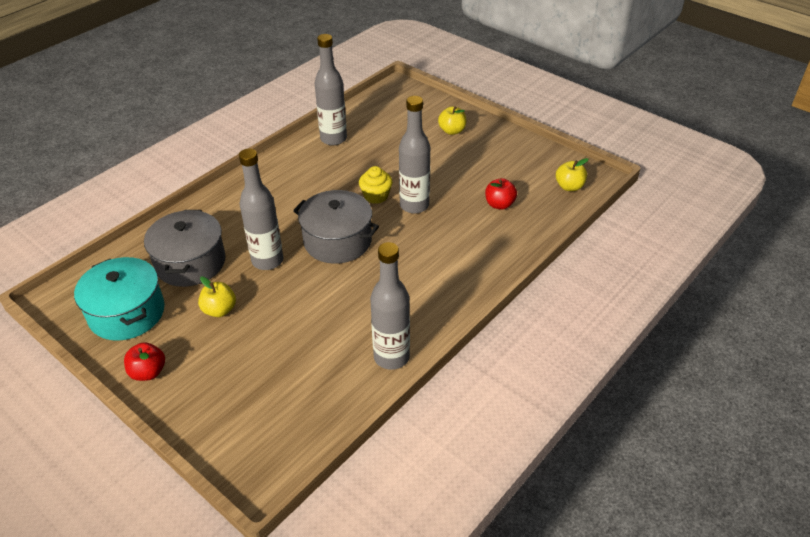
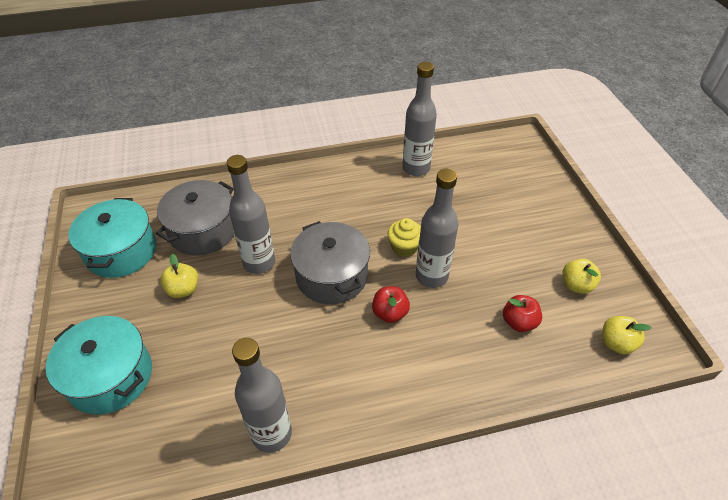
camera: 35 degrees right, 5 degrees up
red apple [124,342,165,381] -> red apple moved to [372,286,410,323]
yellow apple [438,106,466,135] -> yellow apple moved to [563,259,601,294]
none -> turquoise pot [46,316,152,415]

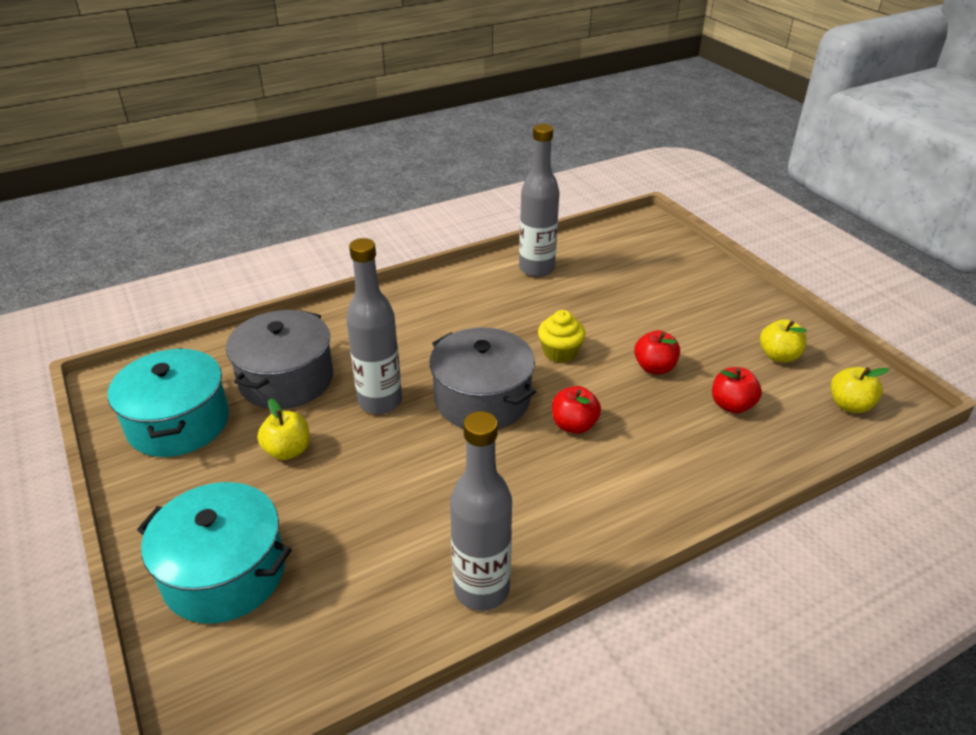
camera: 15 degrees left, 10 degrees down
grey bottle [416,169,458,288] -> none
none -> red apple [634,330,680,374]

